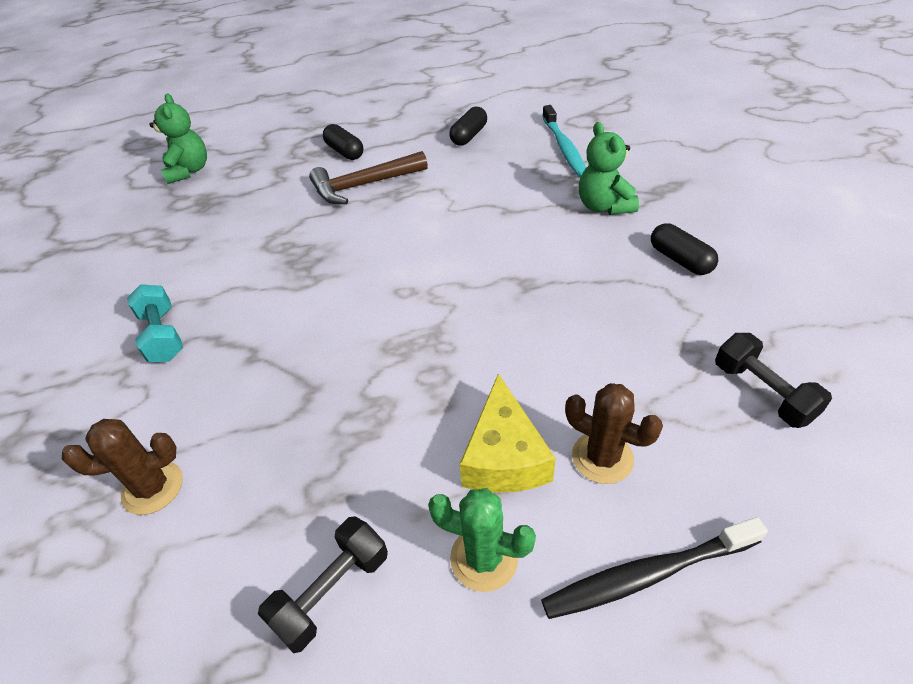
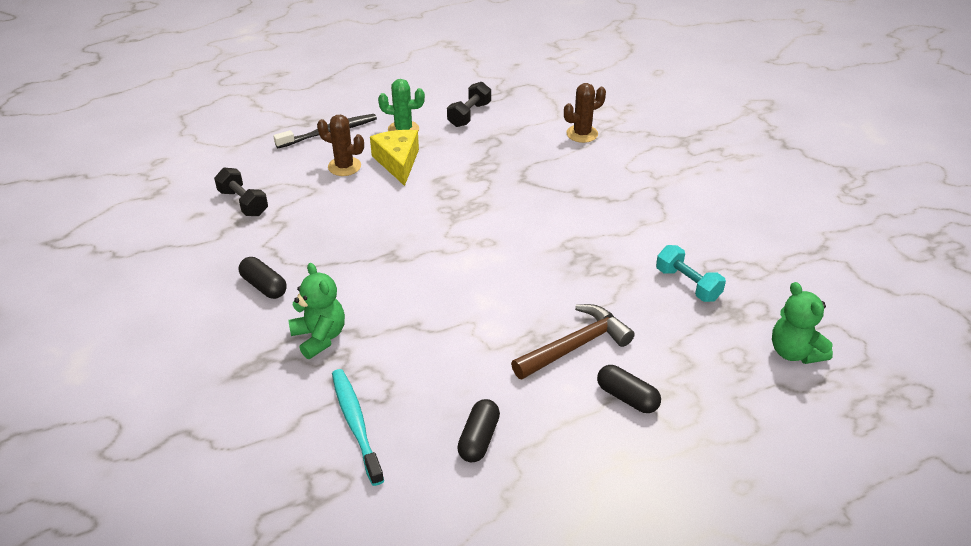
camera: 165 degrees right, 5 degrees down
turquoise dumbbell [127,284,183,362] -> turquoise dumbbell moved to [656,245,726,302]

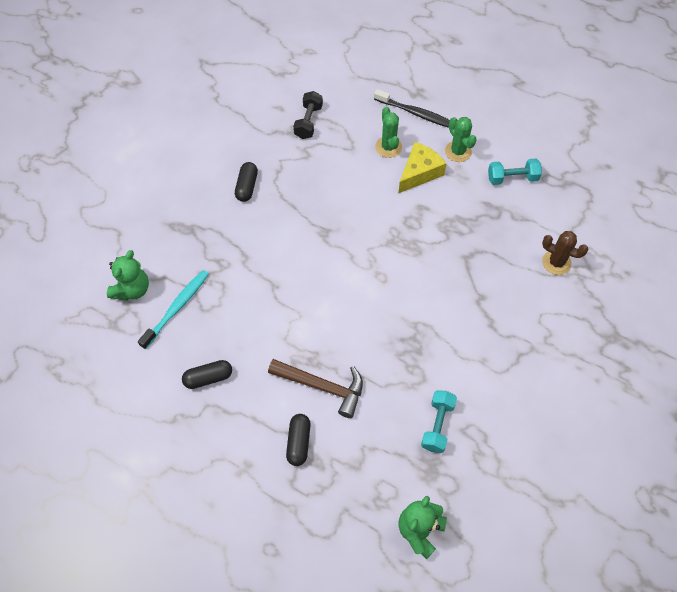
camera: 55 degrees right, 20 degrees up
green teddy bear [288,263,345,359] -> green teddy bear moved to [107,250,149,301]
brown cactus [317,115,364,176] -> green cactus [375,107,402,158]
black dumbbell [447,82,491,127] -> turquoise dumbbell [488,158,542,185]

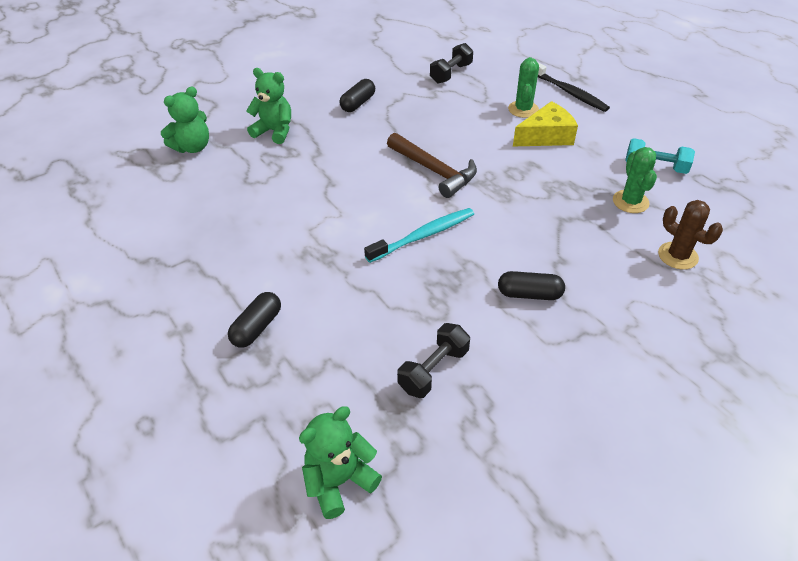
camera: 25 degrees right, 15 degrees down
turquoise toothbrush [138,270,209,349] -> turquoise toothbrush moved to [364,208,474,263]
black capsule [182,360,232,389] -> black capsule moved to [498,271,565,300]
brown hammer [268,359,363,418] -> brown hammer moved to [387,133,477,198]
turquoise dumbbell [421,390,457,453] -> black dumbbell [397,323,470,398]
green cactus [445,117,477,162] -> green cactus moved to [613,147,657,213]
none -> green teddy bear [246,68,291,144]

